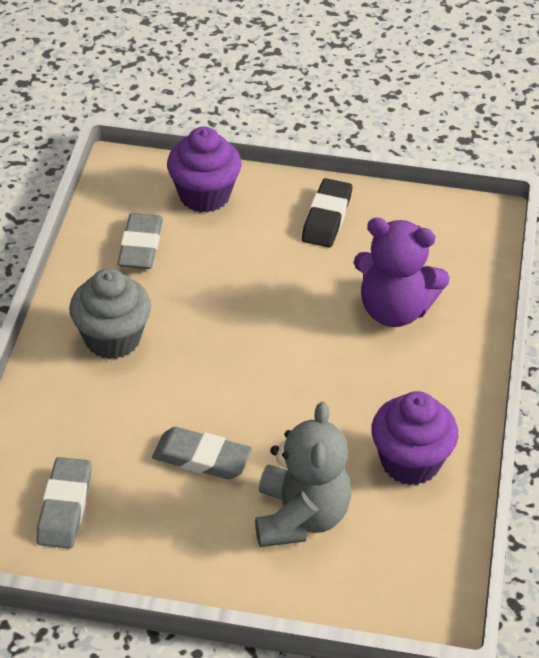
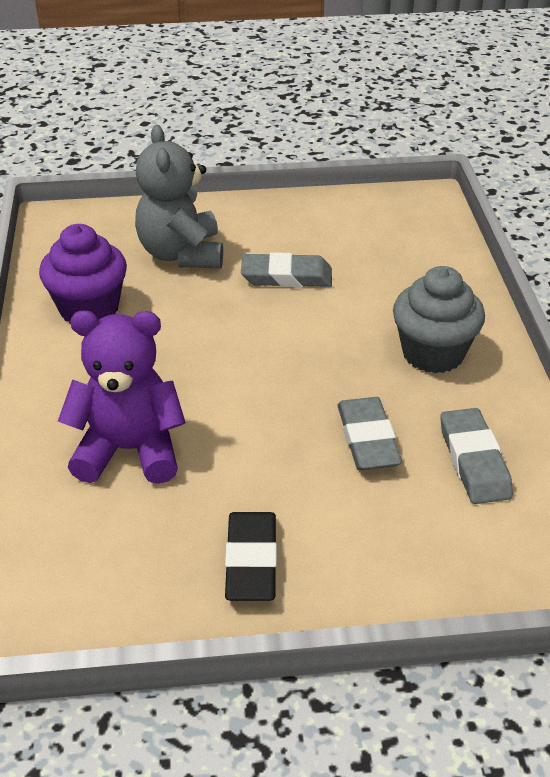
camera: 165 degrees right, 5 degrees down
grey eraser [36,457,92,549] -> grey eraser moved to [337,397,402,470]
purple cupcake [167,127,241,213] -> none

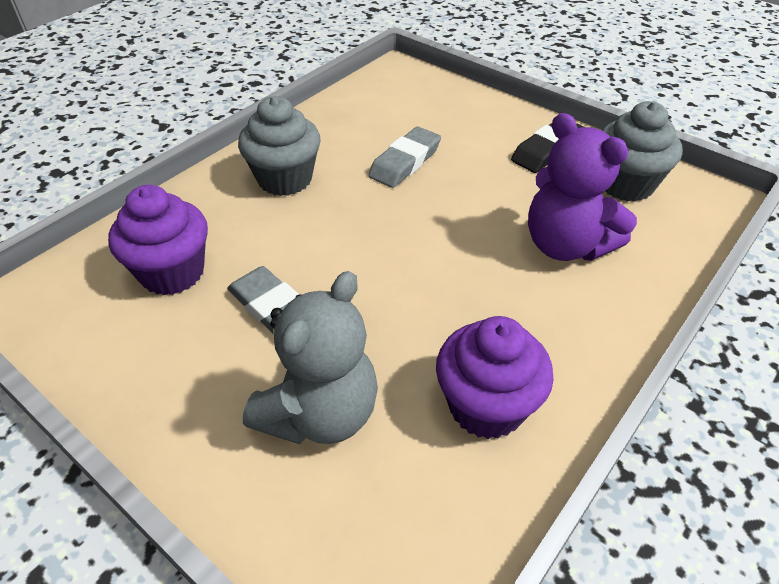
camera: 135 degrees left, 5 degrees up
grey eraser [440,408,513,504] -> none
none -> purple cupcake [108,185,208,295]
none -> grey cupcake [602,101,682,202]

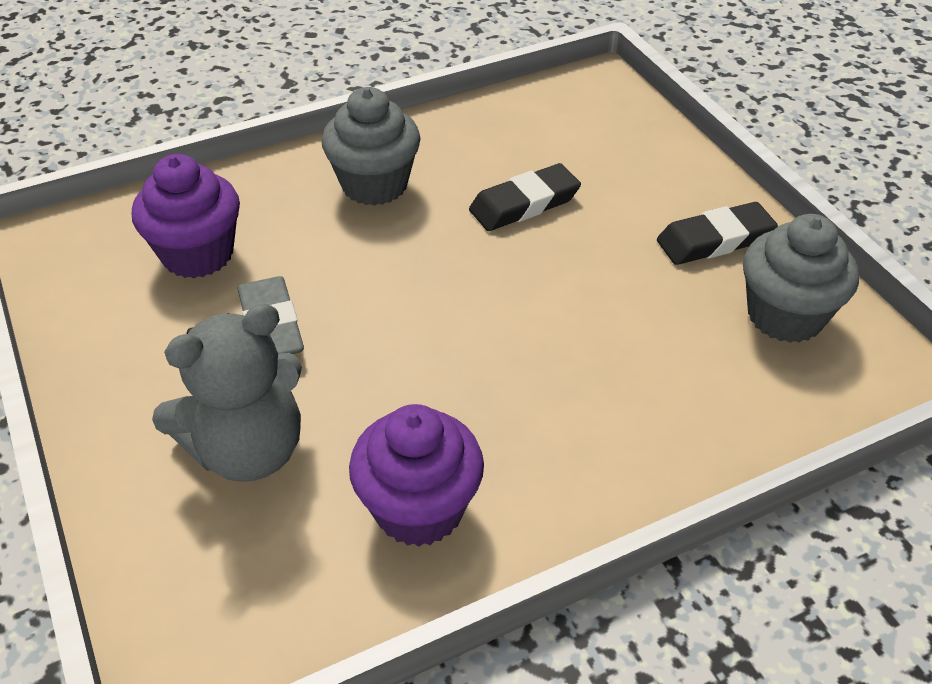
camera: 25 degrees right, 0 degrees up
grey eraser [368,127,441,188] -> black eraser [469,163,581,231]
purple teddy bear [528,113,637,261] -> none

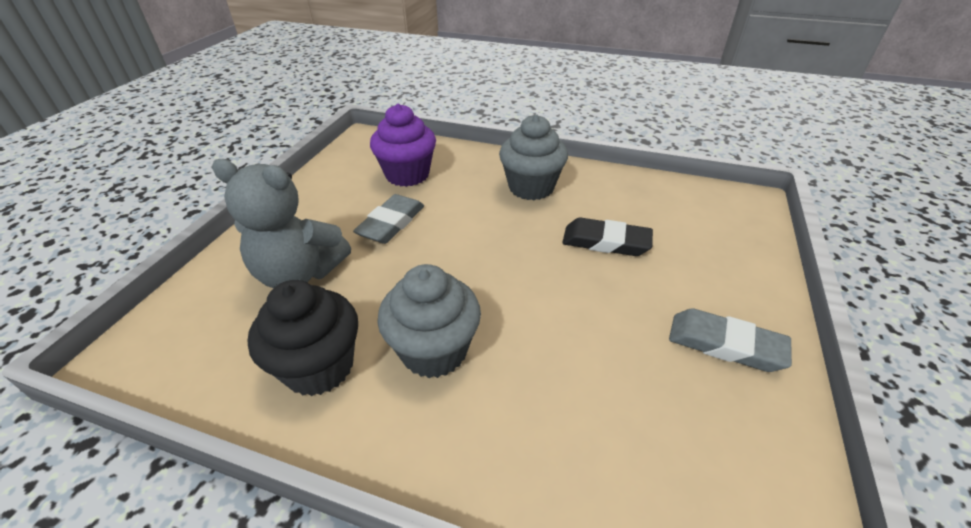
camera: 45 degrees right, 5 degrees down
purple cupcake [349,404,484,547] -> black cupcake [247,280,358,396]
black eraser [657,202,778,265] -> grey eraser [669,308,792,372]
grey cupcake [743,214,859,343] -> grey cupcake moved to [377,264,481,378]

